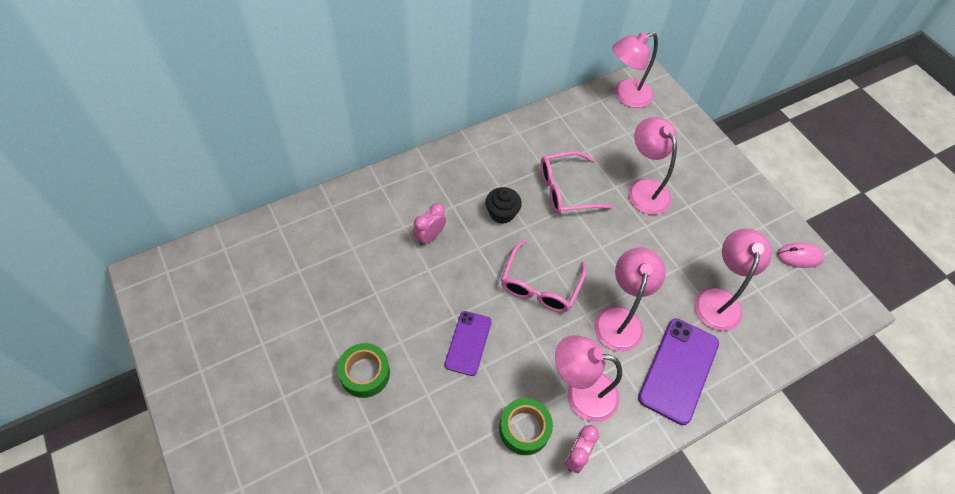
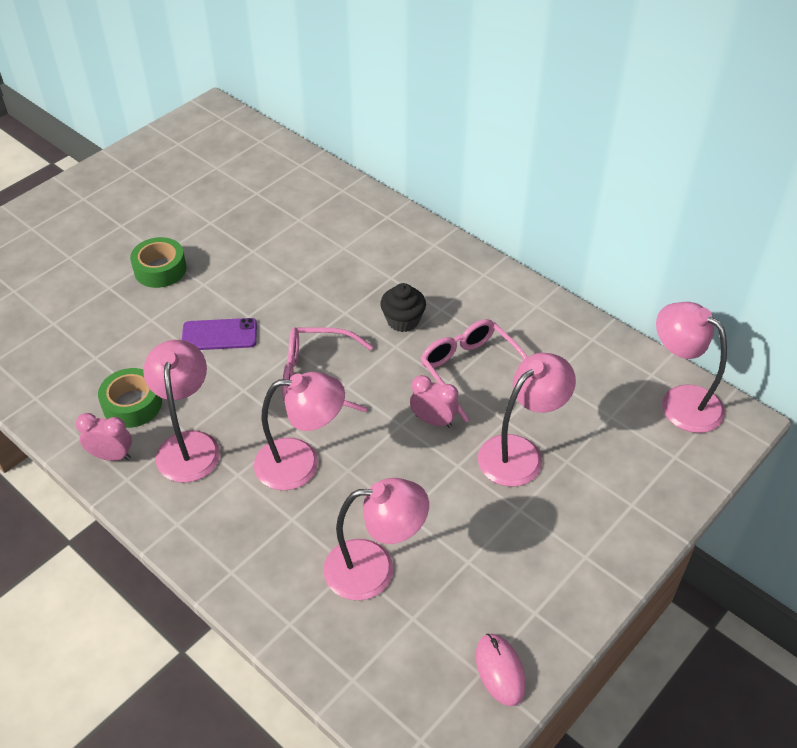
camera: 75 degrees right, 10 degrees down
pink clock [413,203,446,246] -> pink clock moved to [410,375,459,428]
purple phone [638,318,719,425] -> none

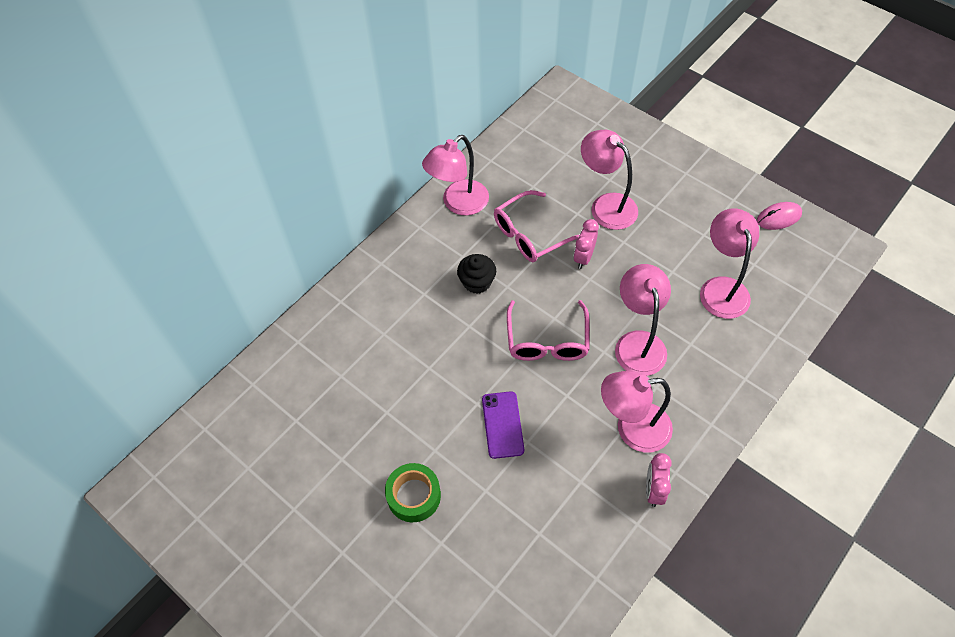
camera: 90 degrees left, 10 degrees up
green tape [98,368,162,428] -> none
pink lamp [656,302,727,433] -> pink lamp moved to [422,135,489,216]

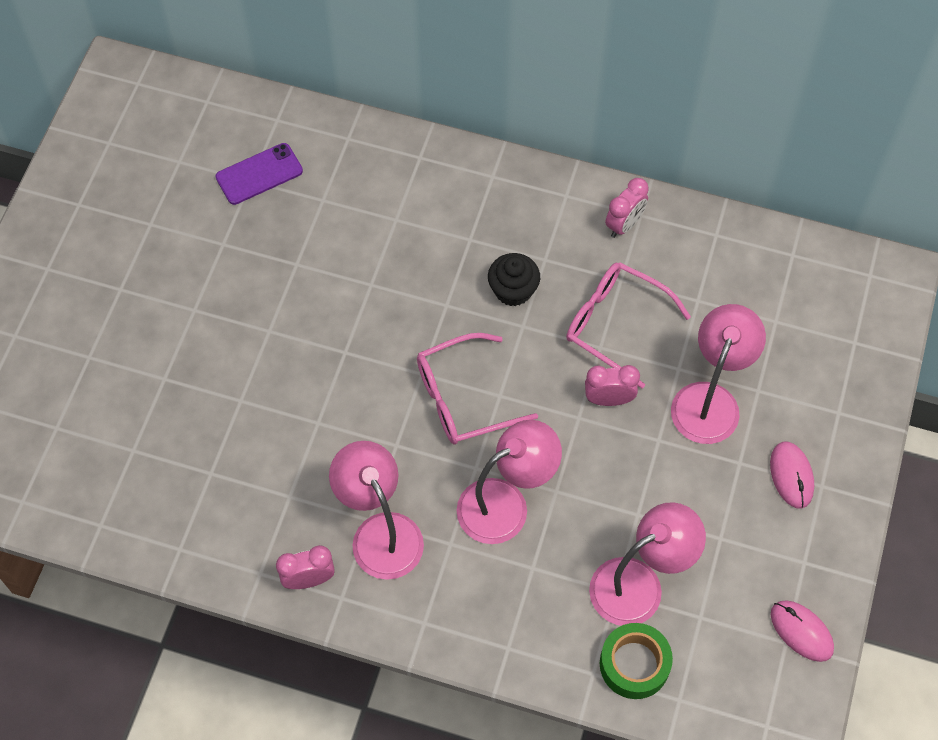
camera: 65 degrees right, 5 degrees up
green tape [385,463,441,522] -> green tape moved to [600,623,673,699]
pink lamp [422,135,489,216] -> pink clock [605,178,649,238]
purple phone [482,391,524,459] -> purple phone moved to [215,143,303,205]
none -> pink mouse [770,441,814,509]

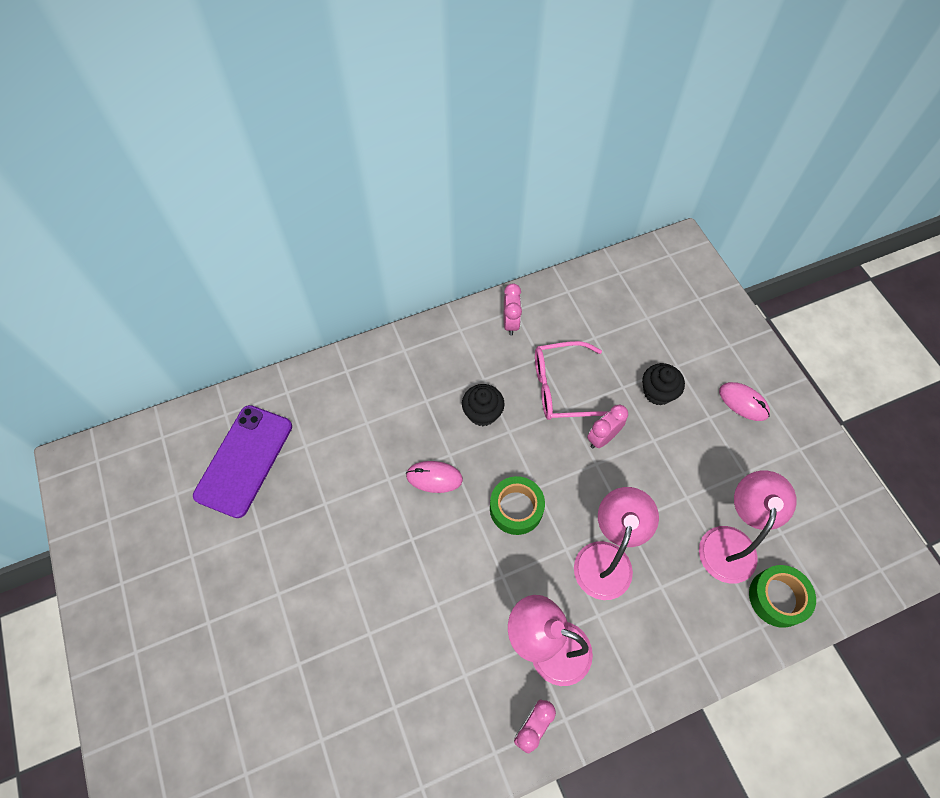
camera: 40 degrees left, 0 degrees up
purple phone [215,143,303,205] -> purple phone [193,405,292,518], size x1.59
pink glasses [417,333,538,444] -> green tape [490,476,545,535]
pink lamp [671,304,766,444] -> black cupcake [642,363,685,405]
pink mouse [771,600,834,662] -> pink mouse moved to [406,461,463,493]

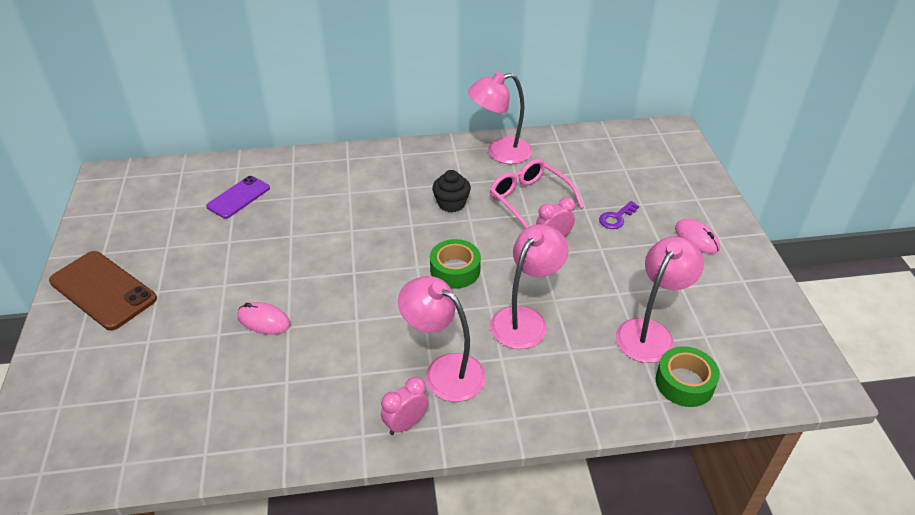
camera: 15 degrees right, 20 degrees down
purple phone [193,405,292,518] -> purple phone [206,176,270,219], size x0.63
pink mouse [406,461,463,493] -> pink mouse moved to [238,302,291,335]
pink clock [504,283,522,336] -> pink lamp [468,72,532,164]
pink glasses [535,341,608,420] -> pink glasses turned 45 degrees clockwise [490,159,584,228]
black cupcake [642,363,685,405] -> purple key [599,201,639,229]
none -> brown phone [49,251,157,330]

